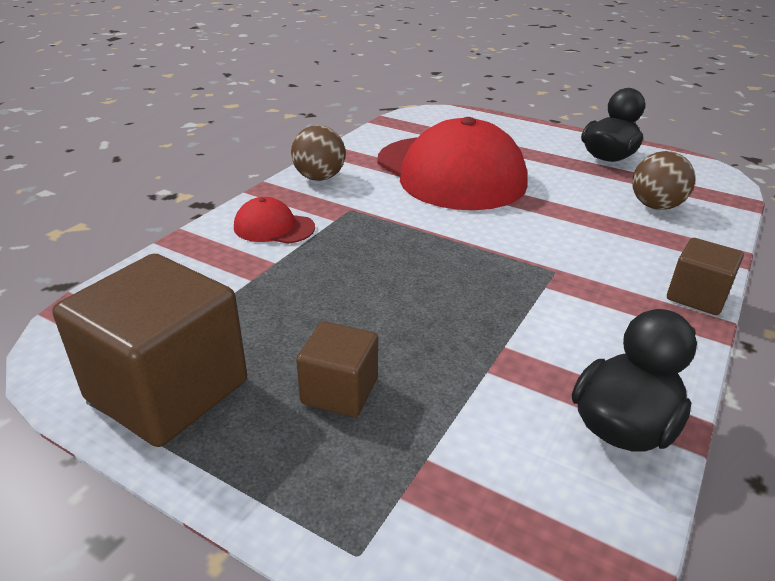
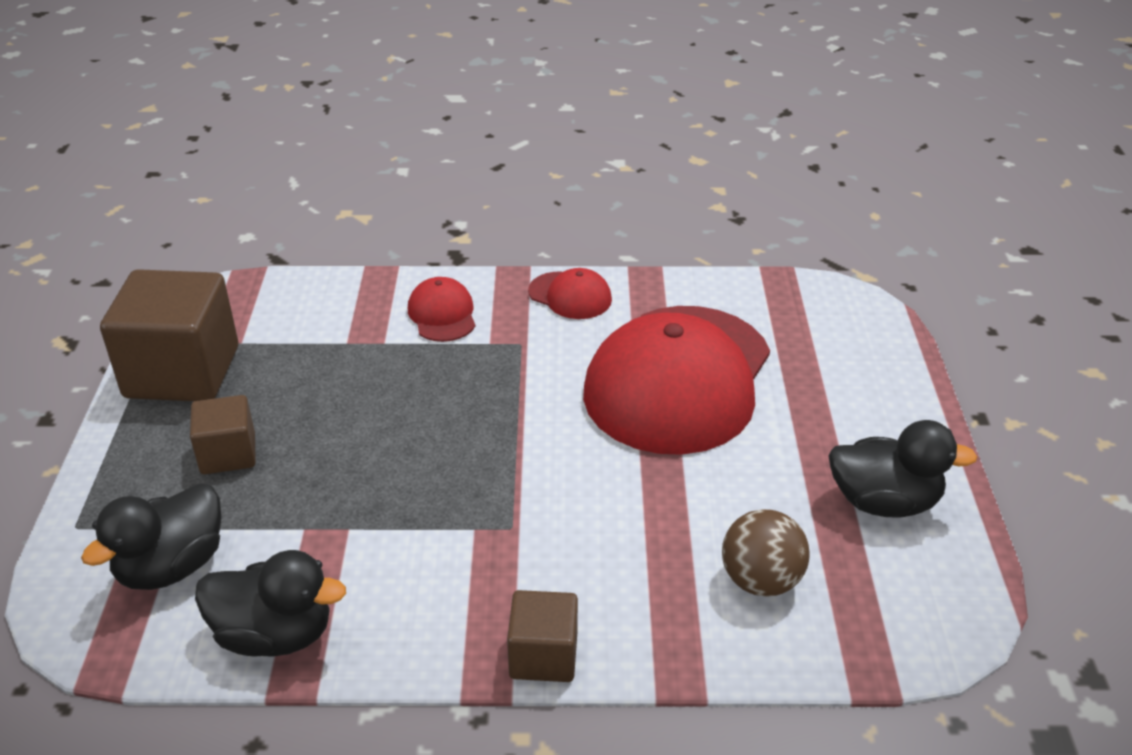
camera: 60 degrees right, 5 degrees up
brown ball [291,125,345,181] -> red cap [528,268,612,319]
none -> black duck [81,483,221,590]

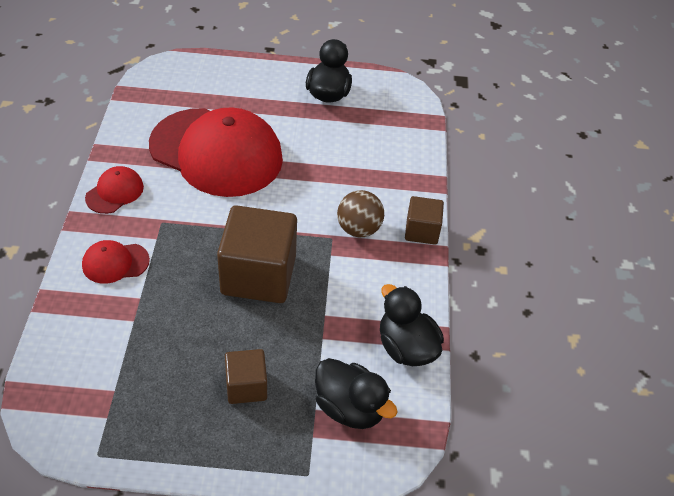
camera: 90 degrees left, 10 degrees up
brown cube [100,269,238,401] -> brown cube moved to [217,205,297,303]
black duck [195,550,346,657] -> black duck turned 45 degrees counterclockwise [380,284,444,366]
brown ball [722,509,809,597] -> brown ball moved to [337,190,384,237]

